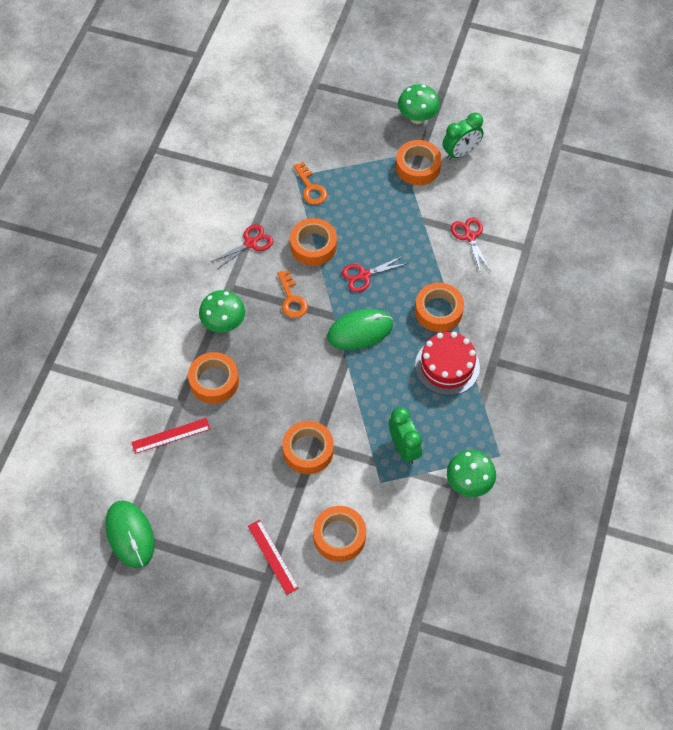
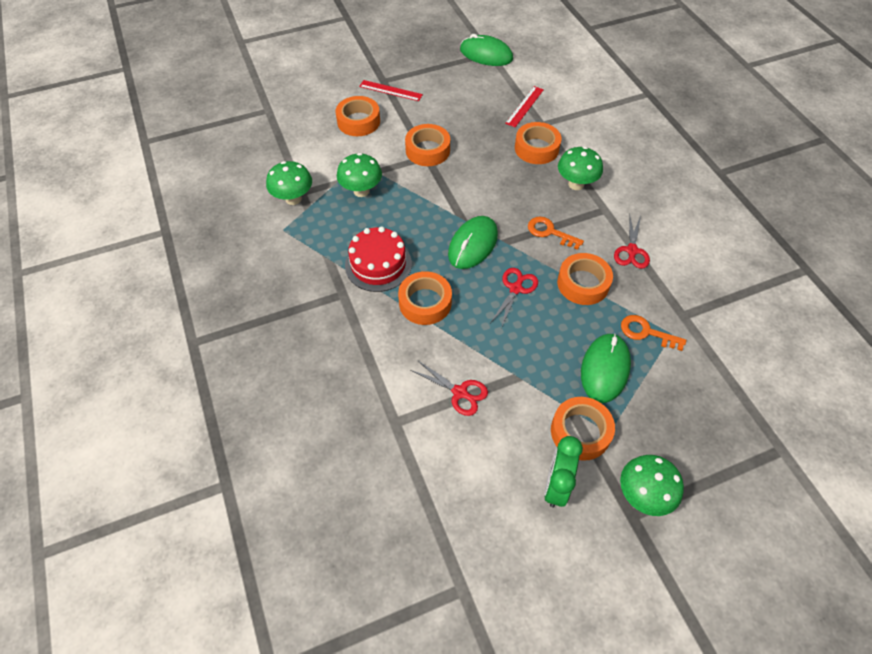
camera: 140 degrees right, 5 degrees down
green clock [389,407,422,464] -> green mushroom [337,153,382,197]
none -> green mouse [581,333,631,403]

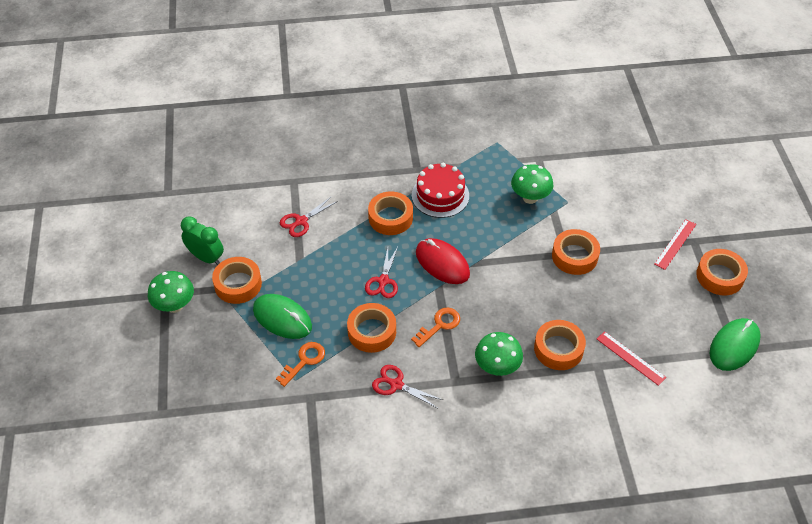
camera: 105 degrees right, 5 degrees down
green mushroom [266,161,312,205] -> none
orange tape [336,96,380,136] -> orange tape moved to [696,249,748,295]
green mouse [448,216,498,269] -> red mouse [416,238,470,284]
red scissors [491,268,538,328] -> red scissors turned 60 degrees clockwise [365,247,398,298]

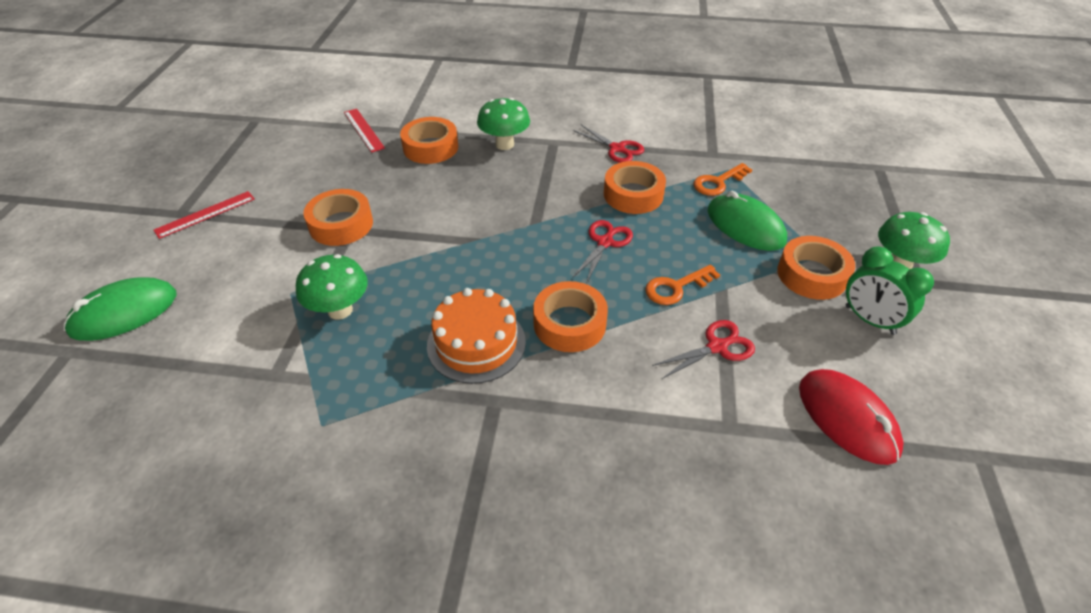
camera: 165 degrees left, 5 degrees down
orange key [411,308,460,347] -> orange key moved to [645,265,720,305]
red cake [412,163,469,218] -> orange cake [427,288,526,384]
red mouse [416,238,470,284] -> red mouse moved to [799,369,904,465]
orange tape [696,249,748,295] -> none
green mouse [710,318,761,371] -> green mouse moved to [64,277,176,341]

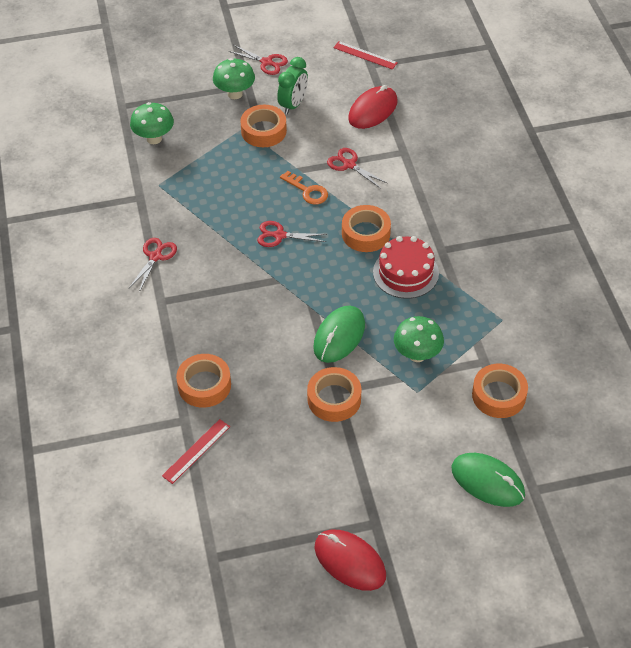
camera: 110 degrees left, 5 degrees up
red ruler [153,191,255,239] -> red ruler moved to [333,41,398,70]
orange cake [427,288,526,384] -> red cake [373,236,439,299]
green mushroom [477,98,530,150] -> green mushroom moved to [130,102,174,144]
orange tape [604,161,666,214] -> orange tape moved to [472,364,528,418]
orange key [693,163,752,196] -> none
green mouse [708,191,787,251] -> green mouse moved to [313,306,365,363]
none -> red scissors [228,45,288,75]
none -> red mouse [315,529,386,591]

